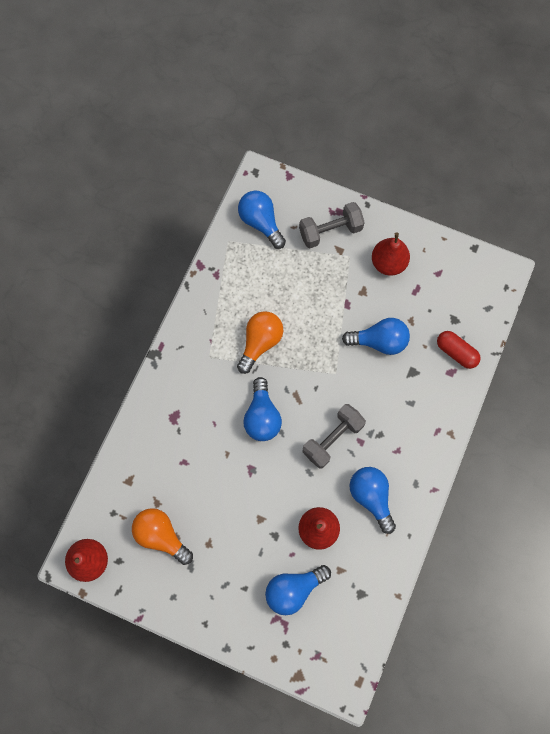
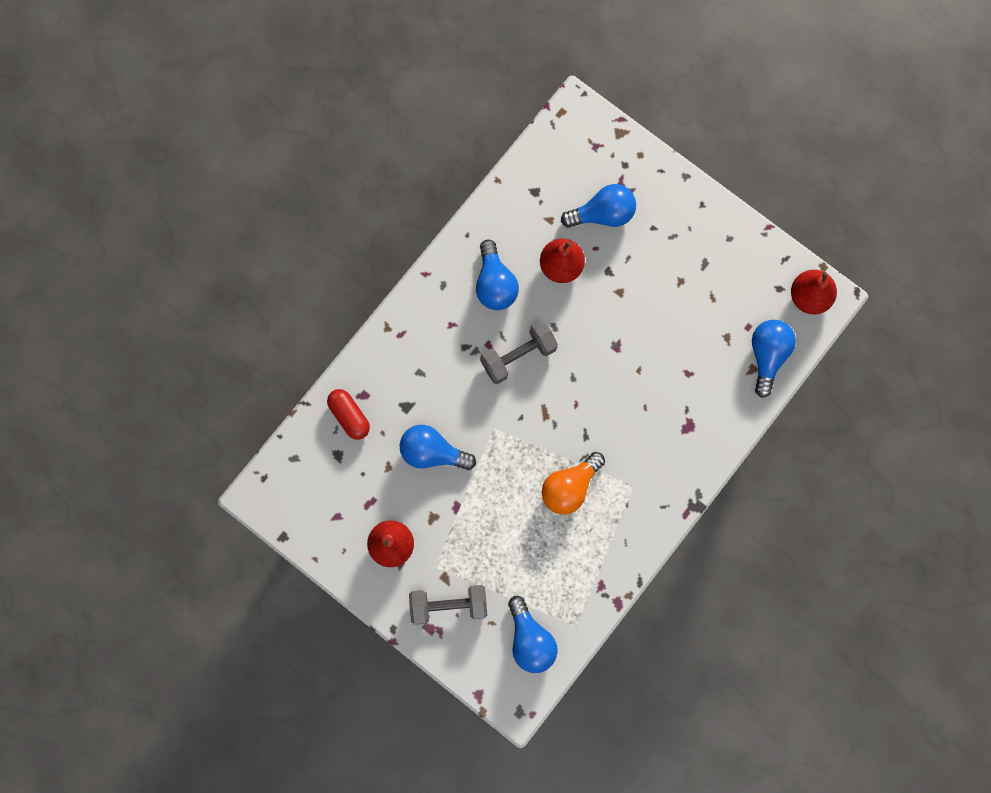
camera: 165 degrees left, 5 degrees up
orange light bulb [132,508,193,565] -> none
blue light bulb [243,377,282,441] -> blue light bulb moved to [752,320,796,398]

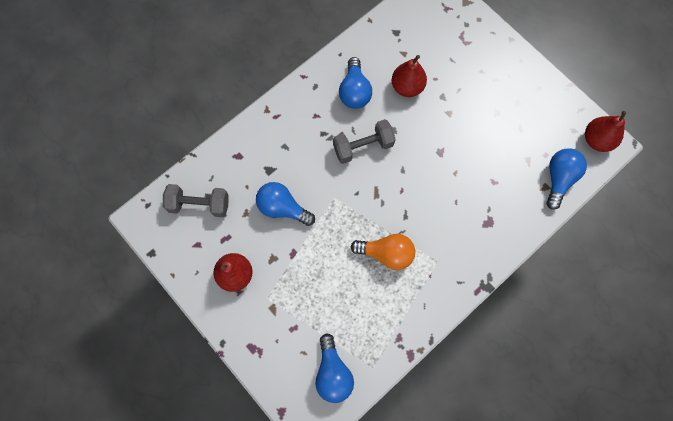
camera: 10 degrees right, 5 degrees down
red capsule [327,389,370,440] -> none
grey dumbbell [409,585,488,625] -> grey dumbbell moved to [163,184,229,217]
orange light bulb [542,452,605,515] -> orange light bulb turned 135 degrees counterclockwise [351,234,415,270]
blue light bulb [561,184,636,228] -> none

